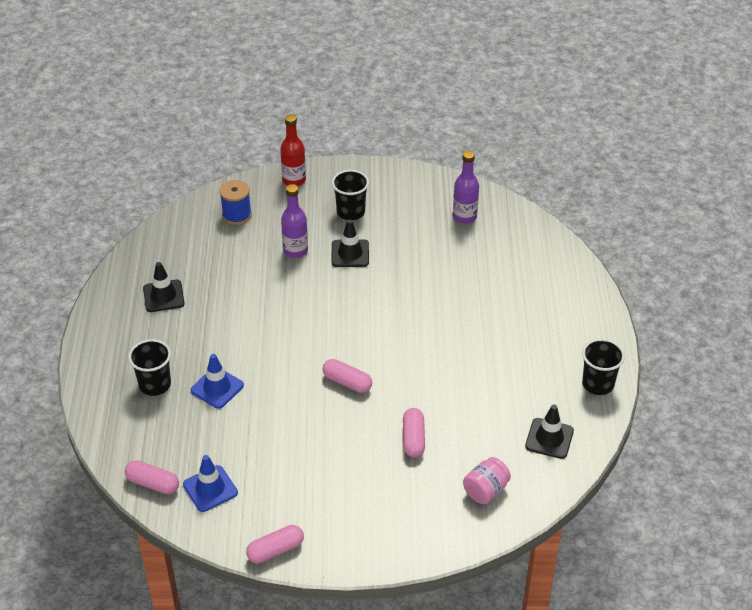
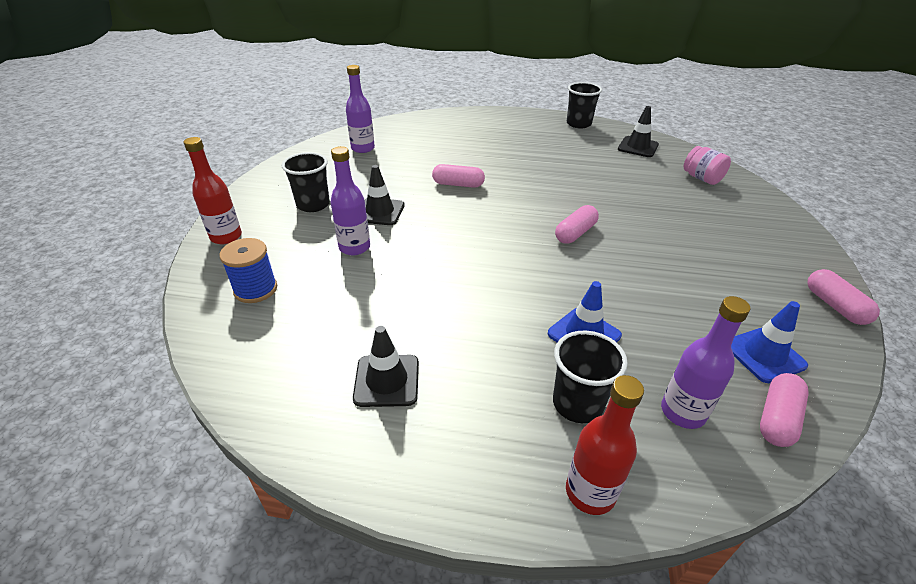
camera: 80 degrees left, 5 degrees down
pink capsule [403,408,425,457] -> pink capsule moved to [432,164,485,188]
none -> red bottle [566,375,644,515]
none -> purple bottle [661,296,750,429]

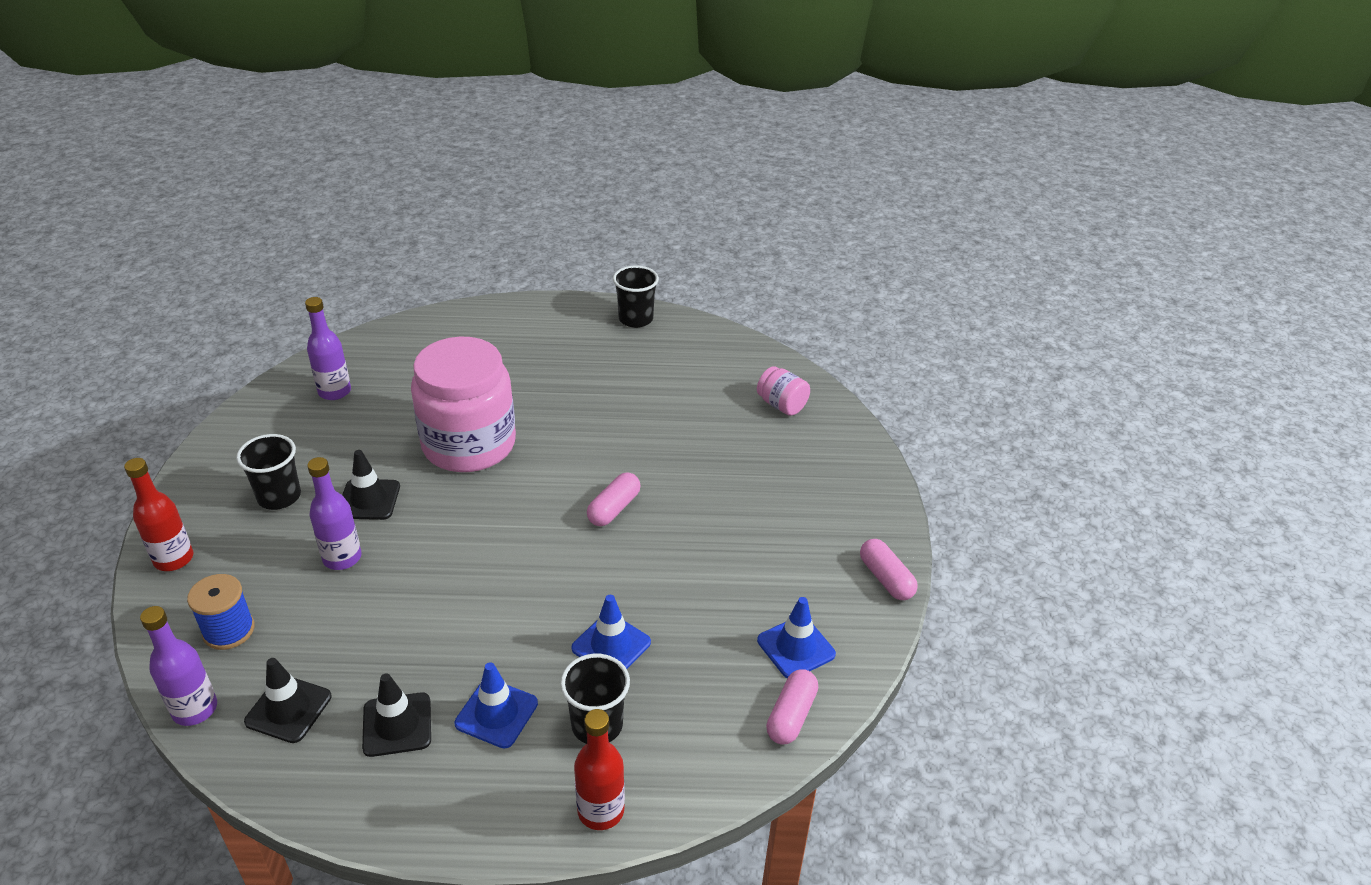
camera: 10 degrees left, 0 degrees up
pink capsule [432,164,485,188] -> pink jar [411,336,516,472]
black traffic cone [618,106,659,157] -> black traffic cone moved to [244,658,332,743]
purple bottle [661,296,750,429] -> purple bottle moved to [140,606,217,726]
none -> blue traffic cone [455,662,538,748]

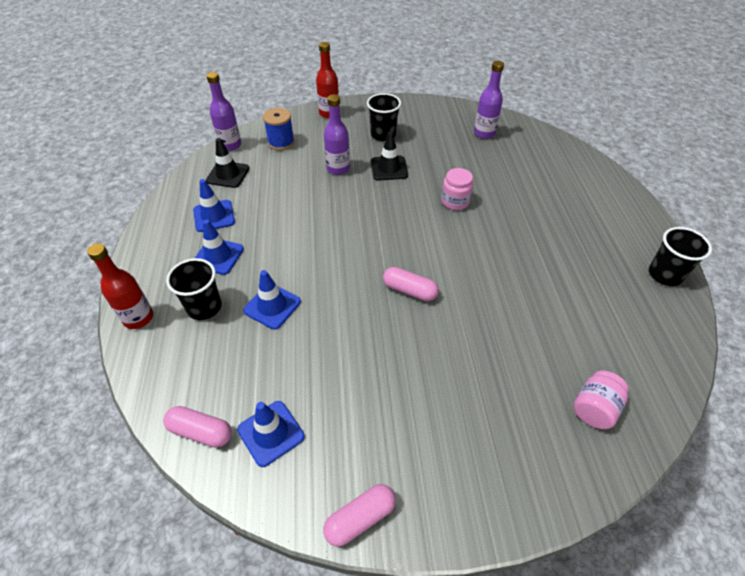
camera: 85 degrees right, 10 degrees up
black traffic cone [362,673,431,757] -> blue traffic cone [193,179,235,232]
pink jar [411,336,516,472] -> pink jar [441,168,474,210], size x0.42

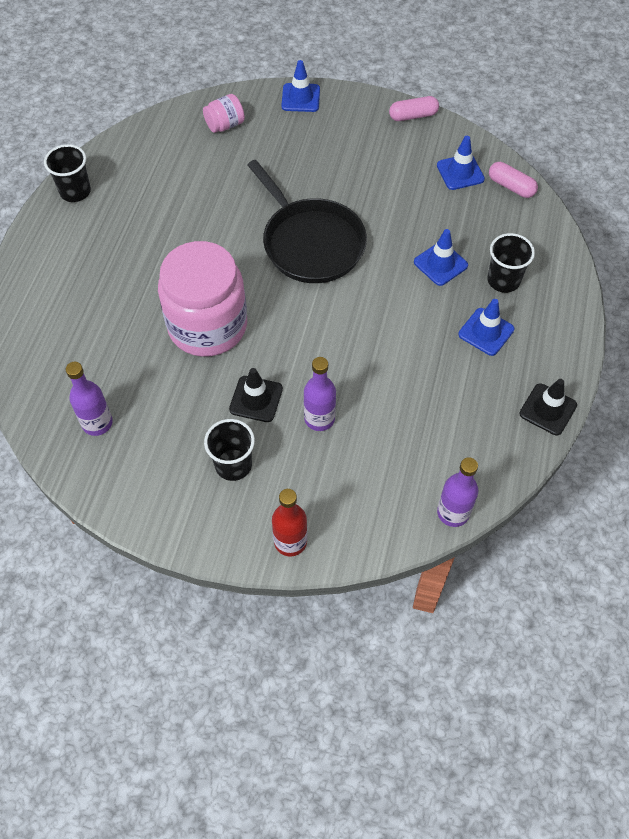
camera: 160 degrees left, 10 degrees up
red bottle [87,243,153,329] -> none
blue traffic cone [193,179,235,232] -> blue traffic cone moved to [281,60,320,112]
black traffic cone [206,138,250,188] -> black traffic cone moved to [519,379,577,435]
blue spool [263,108,295,150] -> none
pink capsule [383,267,439,301] -> black pan [248,160,367,283]
pink jar [441,168,474,210] -> pink jar [158,241,247,357], size x2.36

